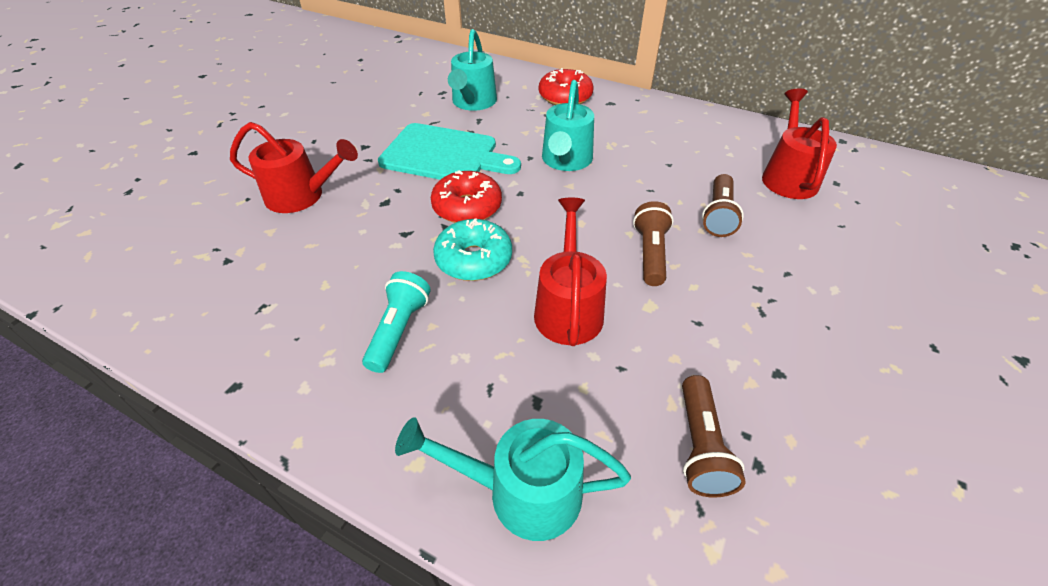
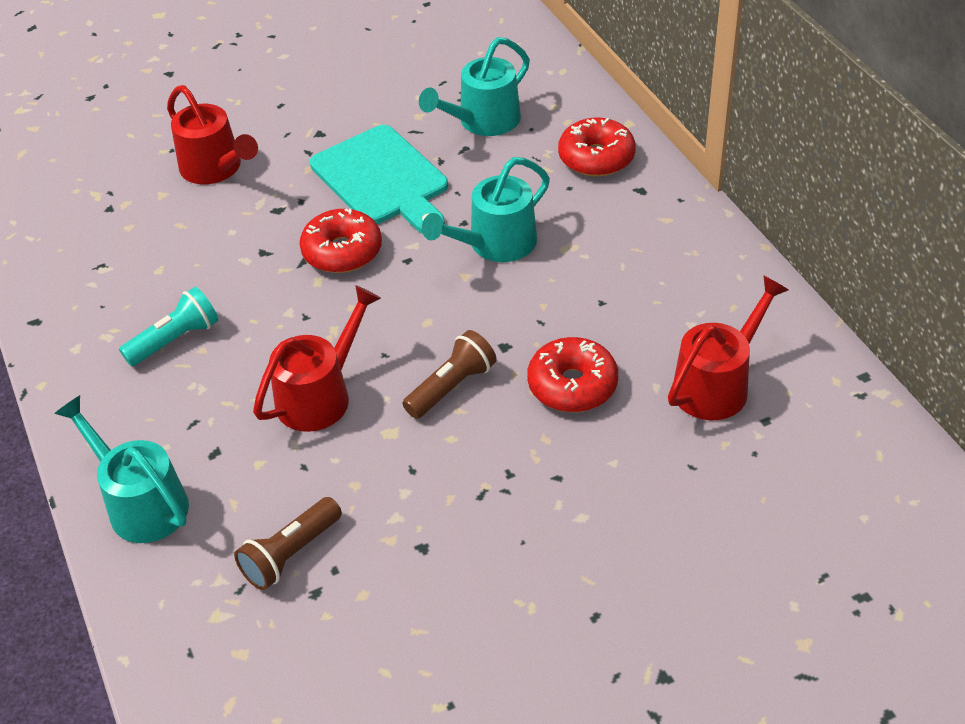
camera: 40 degrees right, 0 degrees up
turquoise donut [433,218,512,281] -> none
brown flashlight [702,174,744,237] -> red donut [527,337,618,412]

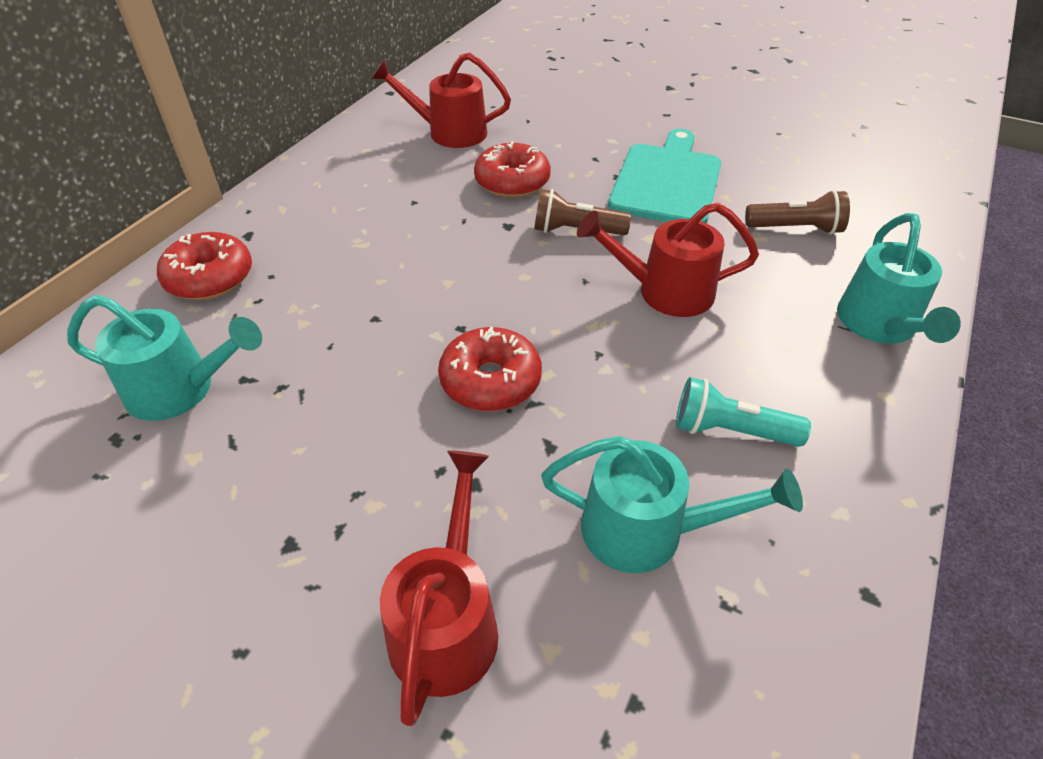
camera: 130 degrees left, 0 degrees up
turquoise cutting board [310,125,448,234] -> turquoise cutting board moved to [608,129,721,223]
turquoise watering can [422,157,550,262] -> turquoise watering can moved to [541,436,803,573]

